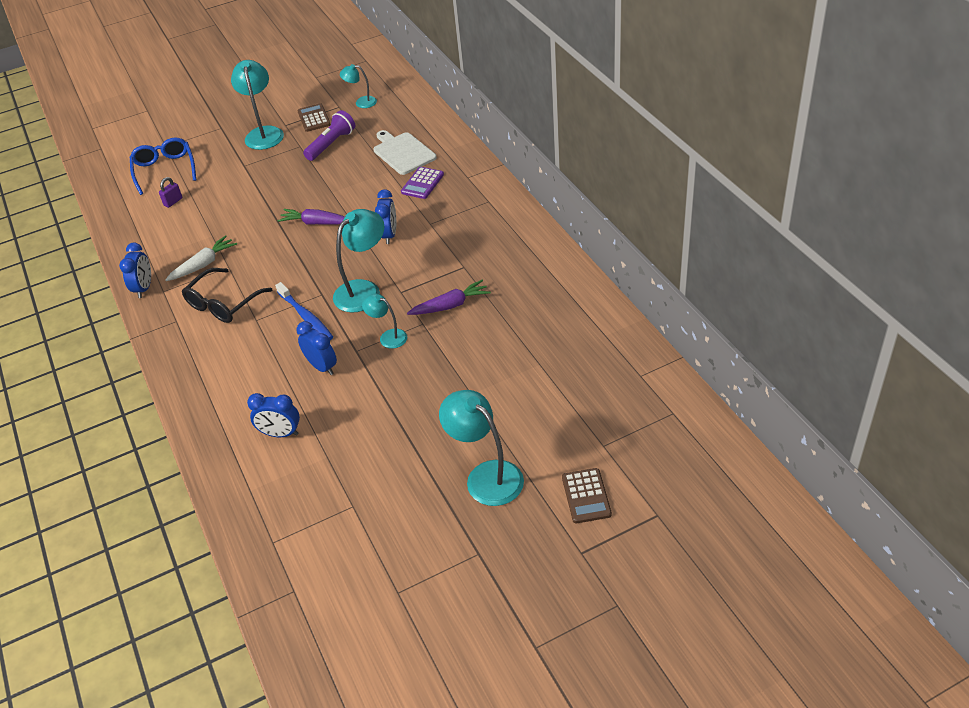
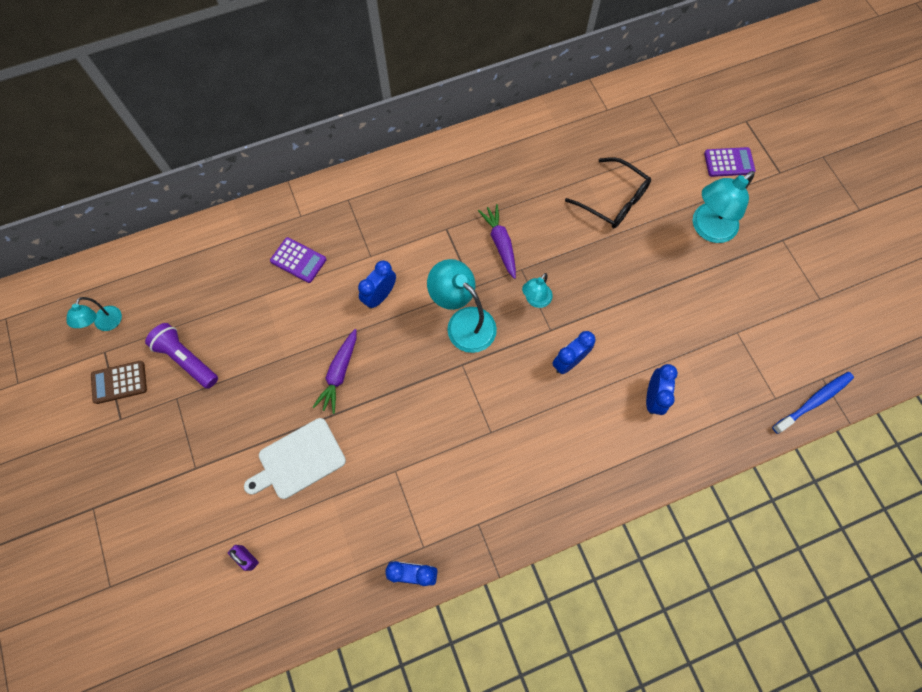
camera: 90 degrees left, 25 degrees up
blue glasses [130,137,196,195] -> none
white carrot [165,235,237,281] -> none
black glasses [182,268,272,323] -> black glasses moved to [565,157,651,228]
turquoise lamp [231,60,284,150] -> none
blue toothbrush [275,282,333,340] -> blue toothbrush moved to [772,372,854,434]
white cutting board [373,130,437,175] -> white cutting board moved to [244,418,346,499]
blue clock [375,189,396,244] -> blue clock turned 60 degrees counterclockwise [358,260,396,309]
brown calculator [562,468,612,523] -> purple calculator [704,147,756,177]

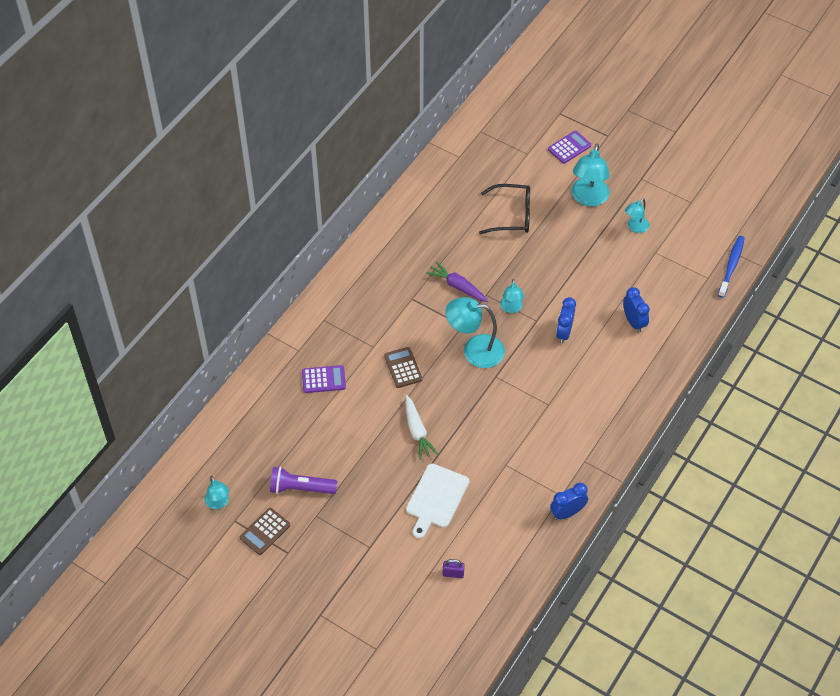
camera: 35 degrees left, 15 degrees down
purple carrot [313,329,356,414] -> white carrot [406,395,438,460]
blue clock [358,260,396,309] -> brown calculator [384,347,422,388]
none -> turquoise lamp [625,198,649,233]

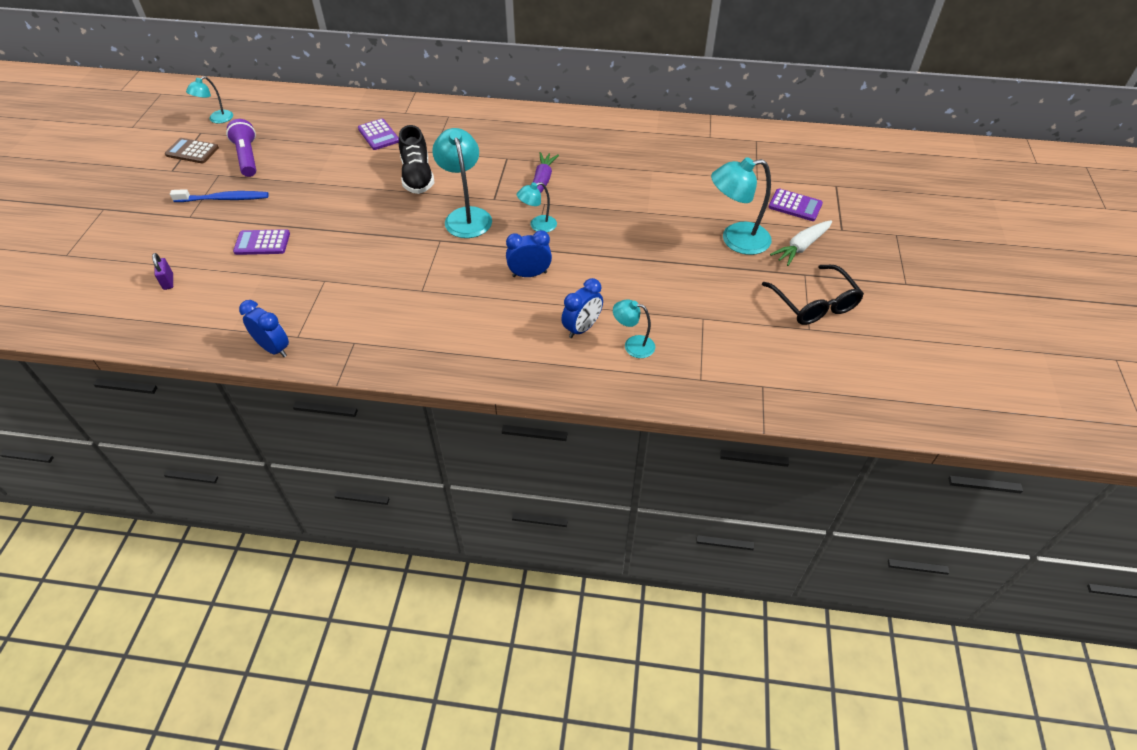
camera: 65 degrees right, 5 degrees down
brown calculator [384,347,422,388] -> black shoe [399,125,434,194]
white carrot [406,395,438,460] -> white carrot moved to [770,220,832,266]
white cutting board [406,463,469,539] -> purple calculator [233,229,290,255]
black glasses [479,184,530,234] -> black glasses moved to [762,265,864,325]
turquoise lamp [625,198,649,233] -> turquoise lamp moved to [613,299,655,358]
blue toothbrush [718,236,745,298] -> blue toothbrush moved to [170,189,269,202]

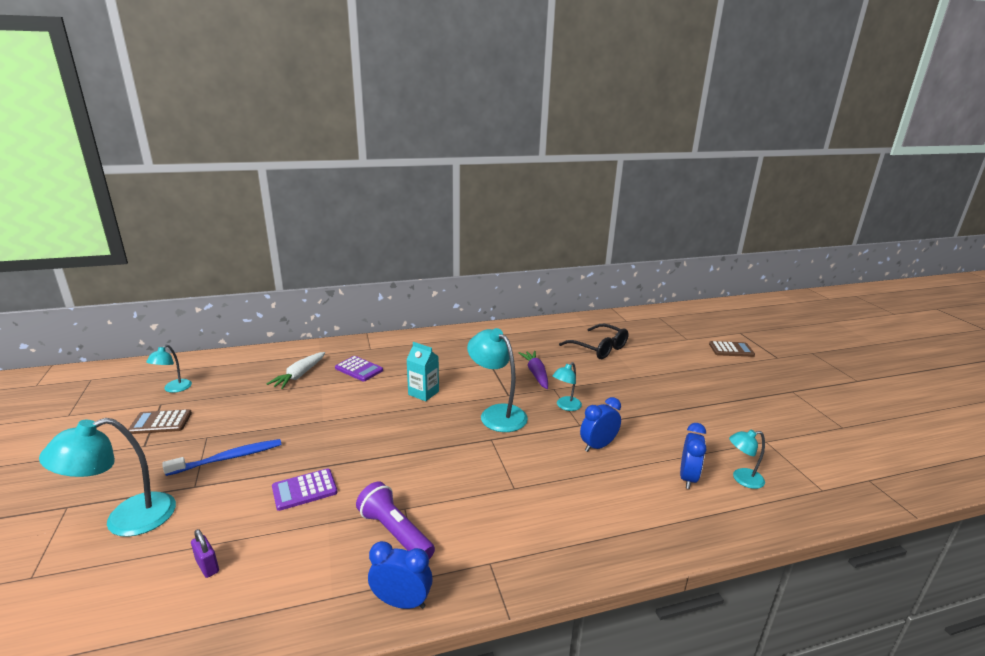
camera: 25 degrees left, 25 degrees down
purple flashlight [226,119,256,177] -> purple flashlight moved to [356,482,435,559]
black shoe [399,125,434,194] -> turquoise carton [406,342,439,401]
turquoise lamp [711,157,772,255] -> turquoise lamp moved to [39,418,176,537]
black glasses [762,265,864,325] -> black glasses moved to [559,324,629,359]
purple calculator [769,189,823,221] -> brown calculator [709,341,755,357]
white carrot [770,220,832,266] -> white carrot moved to [267,352,325,389]

